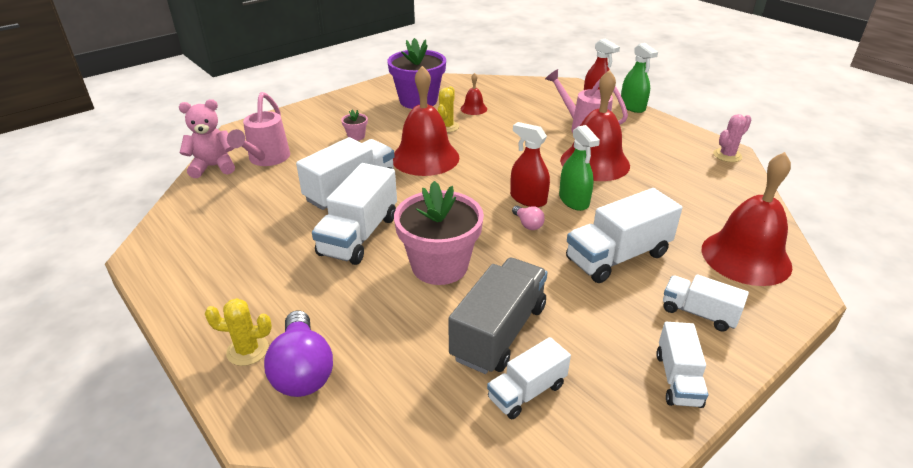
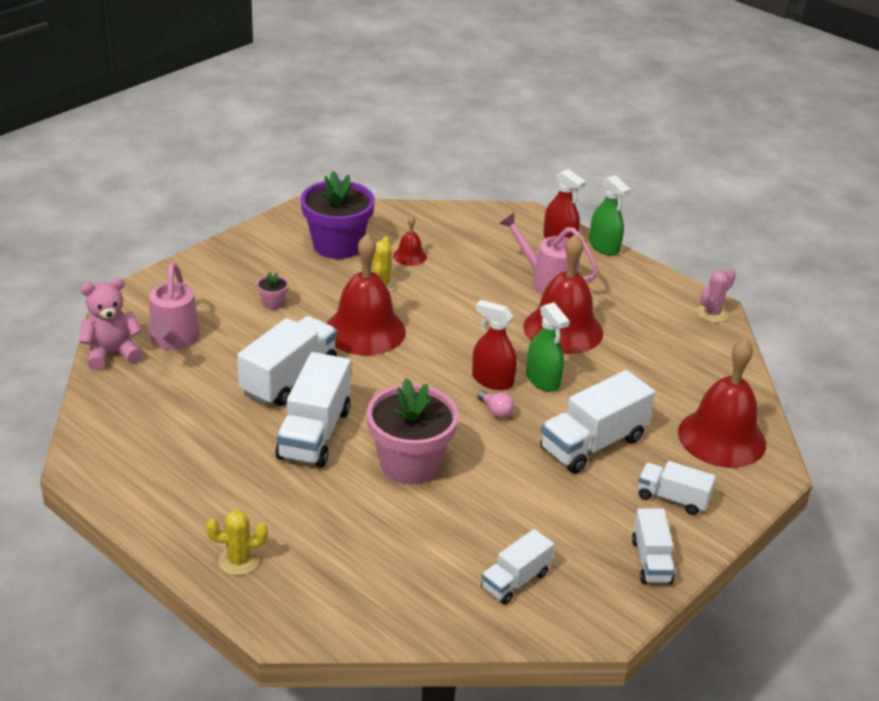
camera: 10 degrees left, 0 degrees up
purple light bulb [264,311,333,397] -> none
grey truck [448,258,548,374] -> none

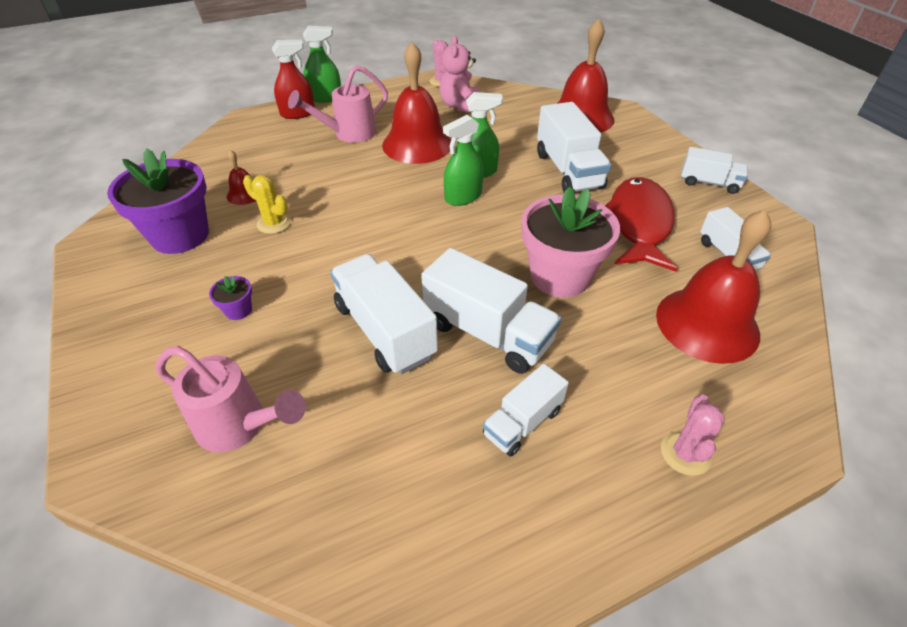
camera: 65 degrees left, 10 degrees up
pink teddy bear [79,278,143,370] -> pink teddy bear moved to [439,36,480,113]
yellow cactus [206,510,268,576] -> pink cactus [661,395,725,476]
pink flower pot [257,272,289,309] -> purple flower pot [209,276,252,320]
red bell [327,234,406,355] -> red bell moved to [656,210,771,364]
red spray bottle [472,300,517,390] -> green spray bottle [443,115,484,206]
pink light bulb [477,390,515,418] -> none
white truck [638,461,716,515] -> white truck moved to [483,364,569,456]
none -> red fish [605,177,677,272]

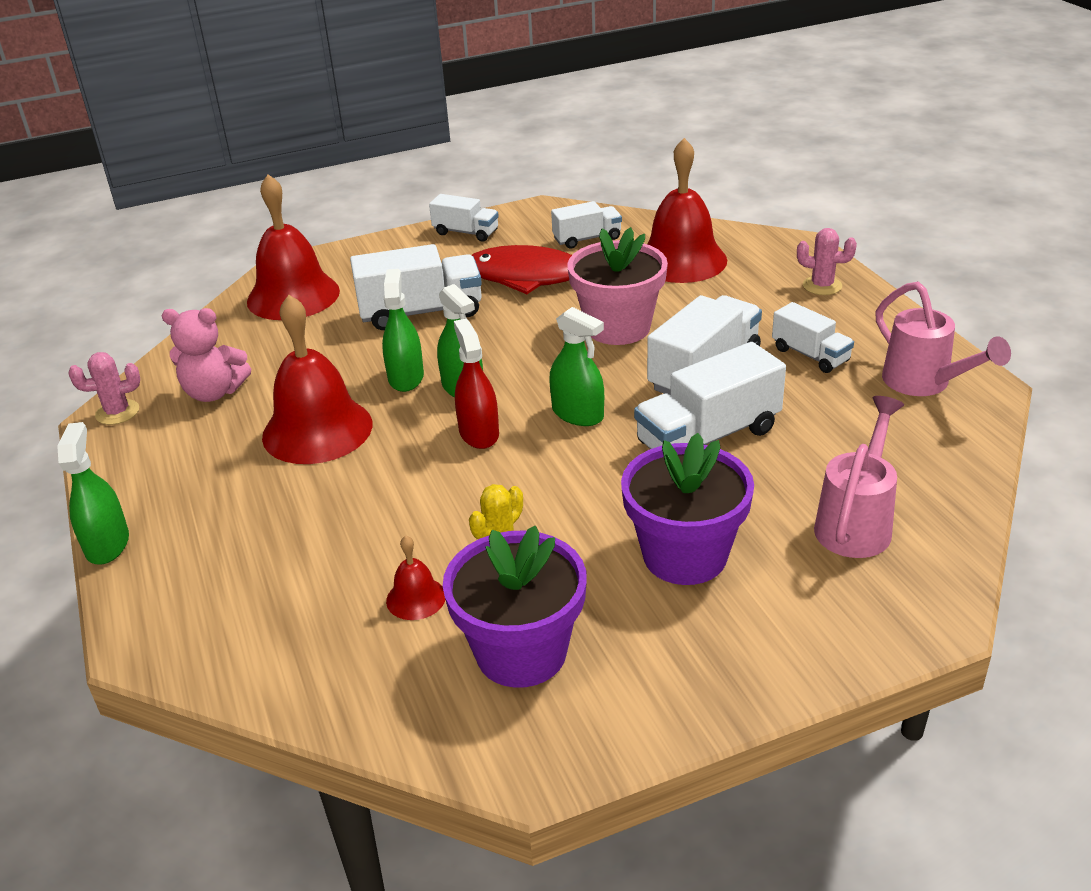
camera: 85 degrees left, 10 degrees down
purple flower pot [209,276,252,320] -> purple flower pot [621,433,754,585], size x2.43
red spray bottle [272,40,315,119] -> red spray bottle moved to [454,319,499,449]
pink watering can [288,65,388,143] -> pink watering can moved to [875,282,1011,396]
white truck [681,147,748,194] -> white truck turned 90 degrees clockwise [429,194,499,242]
none -> green spray bottle [549,307,604,426]

